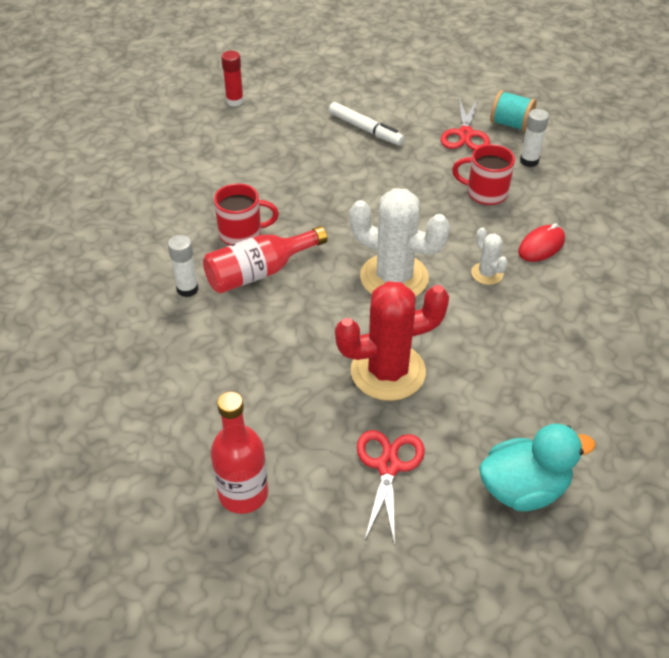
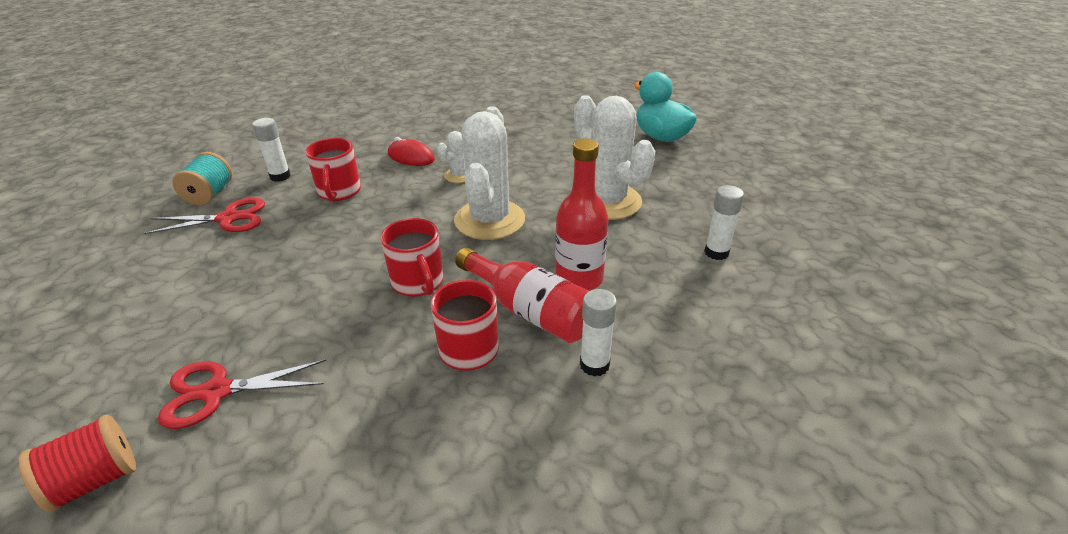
camera: 110 degrees left, 10 degrees down
red bottle [211,392,268,514] -> red bottle moved to [555,138,609,291]
red glue stick [221,51,244,107] -> red spool [18,415,136,513]
white marker [329,102,404,145] -> none
red cactus [335,281,449,401] -> white cactus [574,95,655,220]
red scissors [357,430,425,545] -> red scissors moved to [158,360,326,429]
none -> red mug [381,218,443,297]
none -> white glue stick [704,185,744,260]

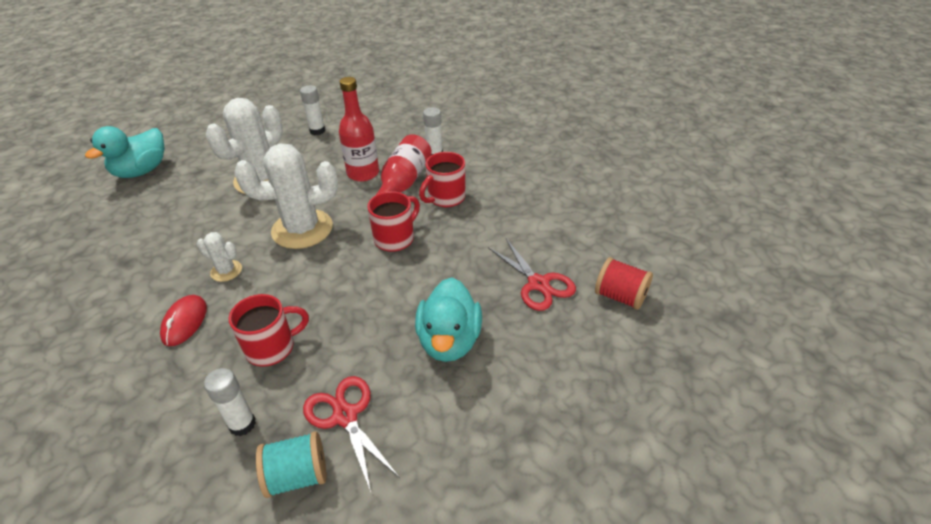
camera: 110 degrees left, 5 degrees up
none -> turquoise duck [415,277,482,362]

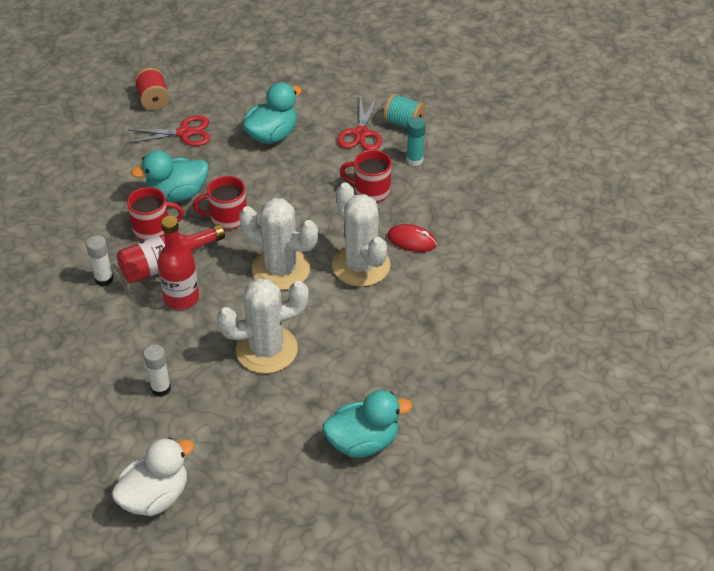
camera: 140 degrees left, 5 degrees up
red mouse [160,295,207,346] -> red mouse turned 60 degrees clockwise [387,224,437,252]
white cactus [197,232,242,282] -> white cactus [332,182,390,287], size x2.13
white glue stick [204,368,256,436] -> turquoise glue stick [407,117,426,166]
red scissors [488,239,576,311] -> red scissors turned 75 degrees clockwise [128,115,210,146]
none -> white duck [111,437,194,516]
none -> turquoise duck [131,150,208,202]

